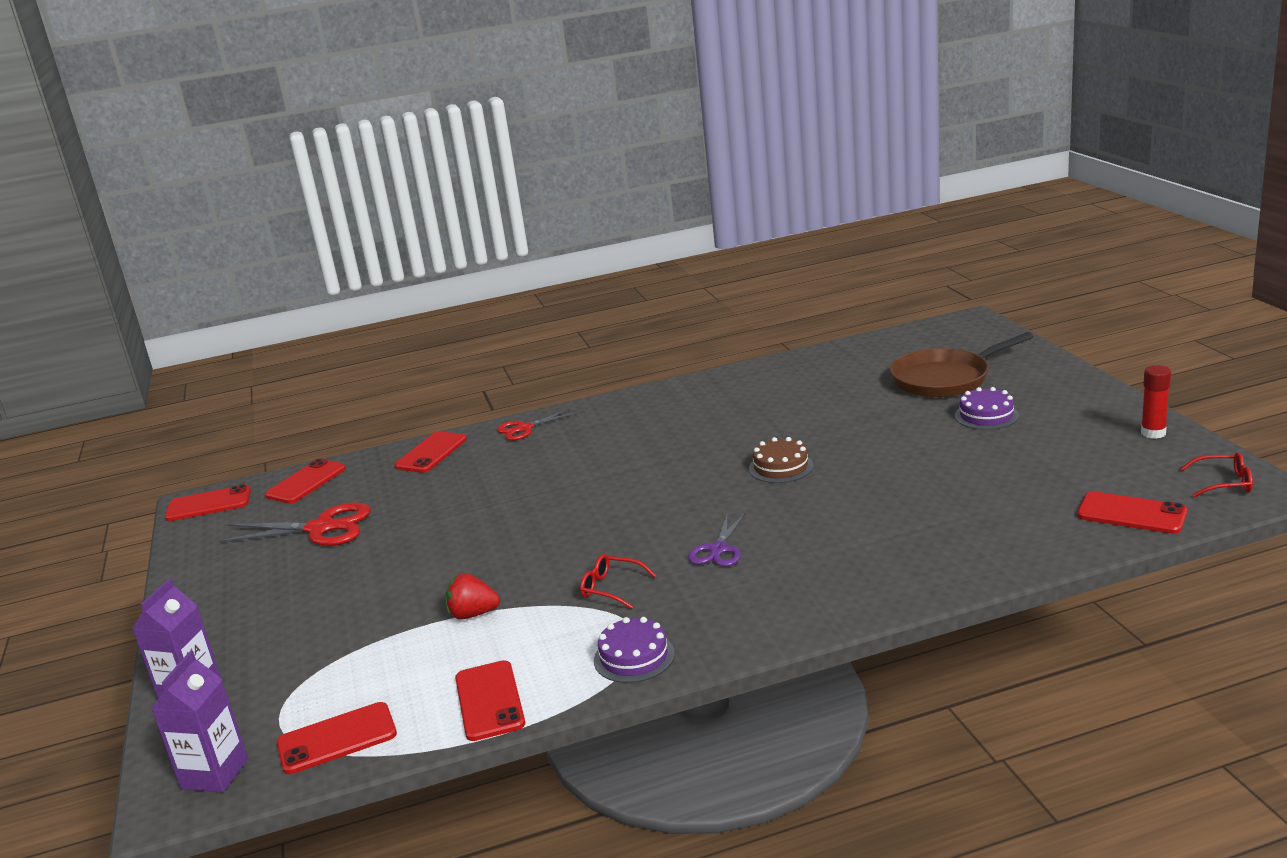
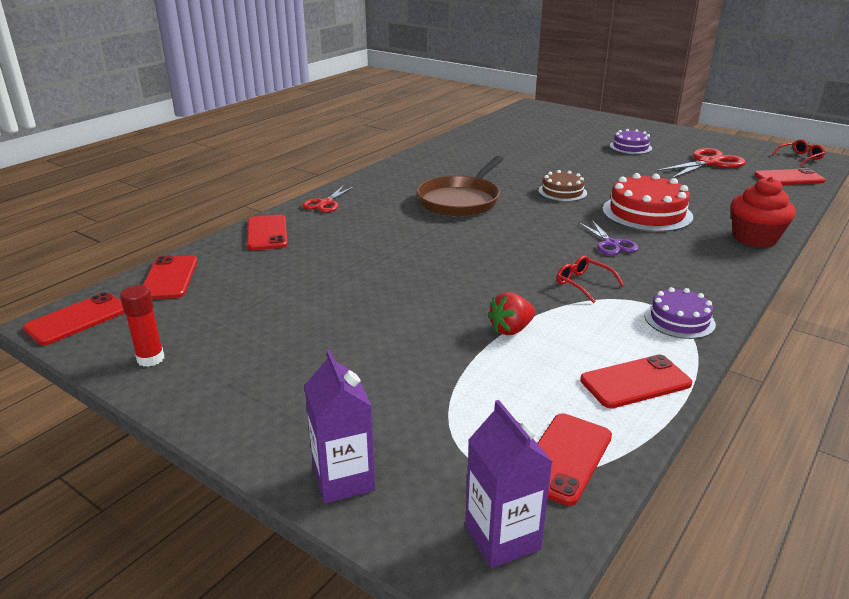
camera: 40 degrees left, 5 degrees up
red scissors [218,502,371,546] -> red scissors moved to [655,148,746,179]
red phone [455,660,525,741] -> red phone turned 60 degrees counterclockwise [580,354,692,408]
red glasses [580,554,656,609] -> red glasses turned 60 degrees clockwise [557,256,624,303]
brown pan [890,332,1034,398] -> brown pan moved to [417,156,503,217]
red glue stick [1141,365,1171,439] -> red glue stick moved to [120,285,164,367]
none -> red cake [602,173,693,232]
none -> red cupcake [731,177,796,248]

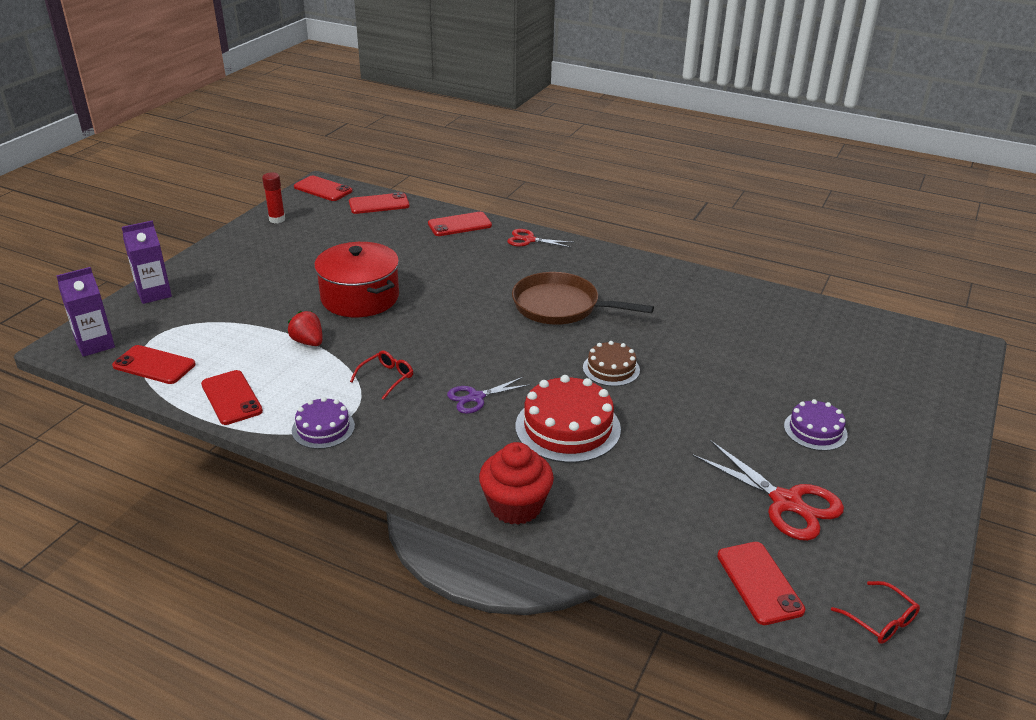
camera: 80 degrees right, 5 degrees up
none -> red pot [314,242,399,317]

